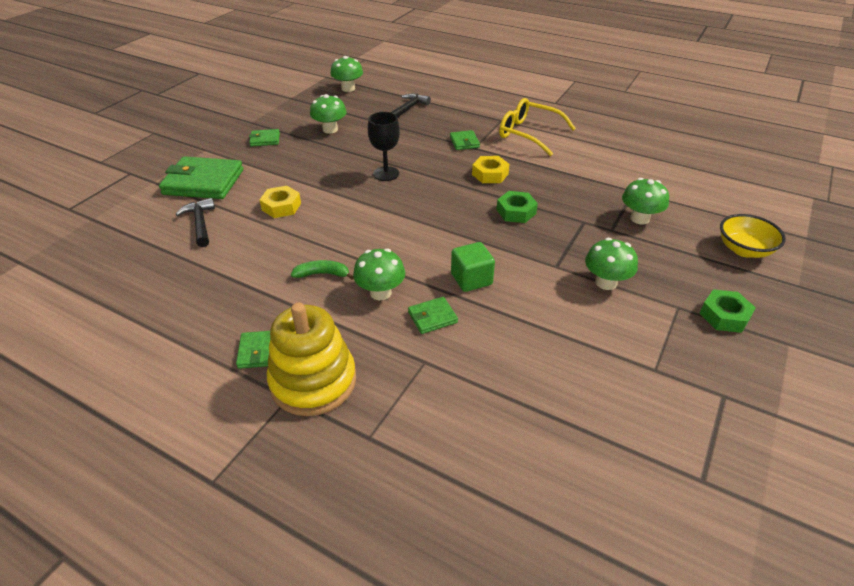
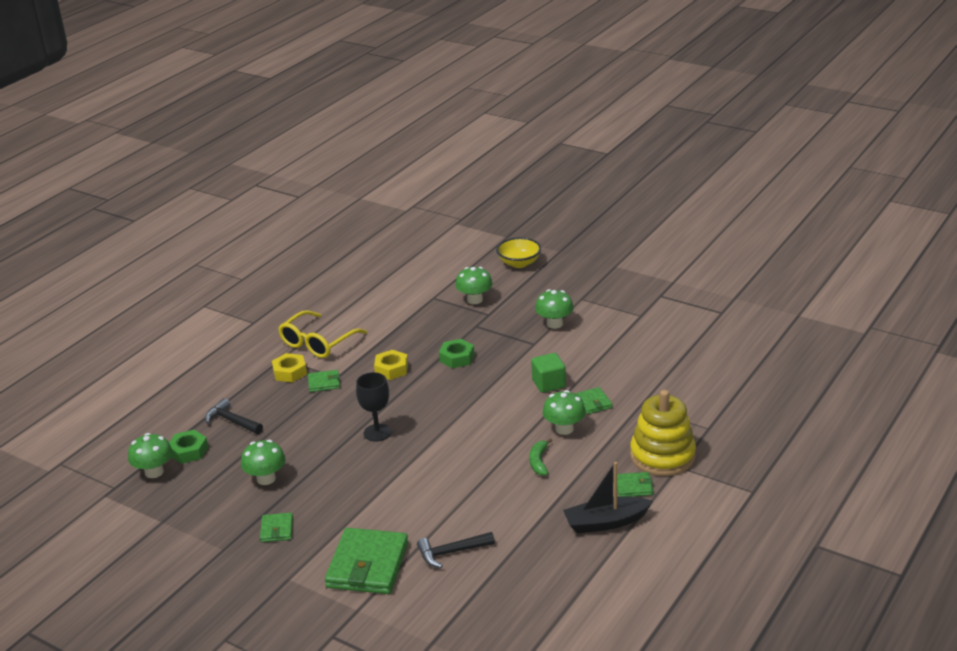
camera: 85 degrees left, 10 degrees down
yellow nut [260,186,301,218] -> yellow nut moved to [272,353,307,382]
green nut [699,289,756,333] -> green nut moved to [169,430,208,464]
none -> black boat [563,462,653,533]

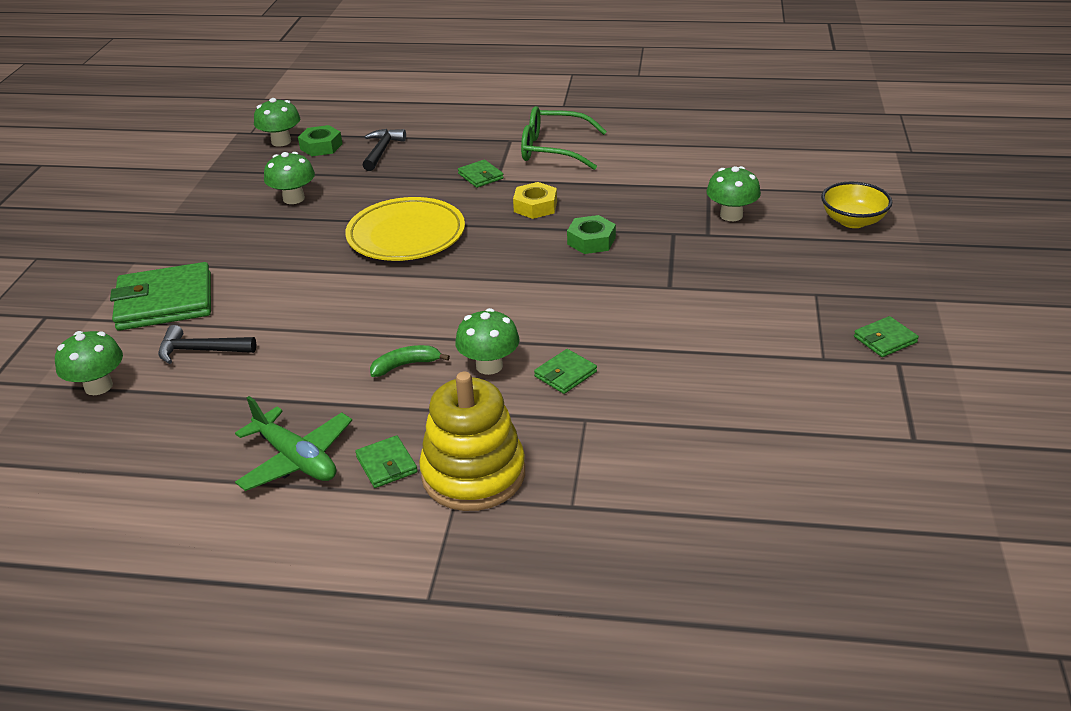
camera: 65 degrees right, 5 degrees up
green wallet [260,513,293,542] -> green wallet moved to [854,316,919,357]
yellow nut [272,353,307,382] -> none
yellow glasses [278,310,367,358] -> green glasses [521,106,607,170]
black goblet [356,372,391,442] -> yellow plate [345,197,465,261]
black hammer [417,532,495,568] -> black hammer turned 45 degrees counterclockwise [158,325,256,364]
green cube [531,353,566,393] -> none
green mushroom [535,289,574,329] -> green mushroom moved to [55,331,123,395]
black boat [563,462,653,533] -> green plane [235,396,352,491]

